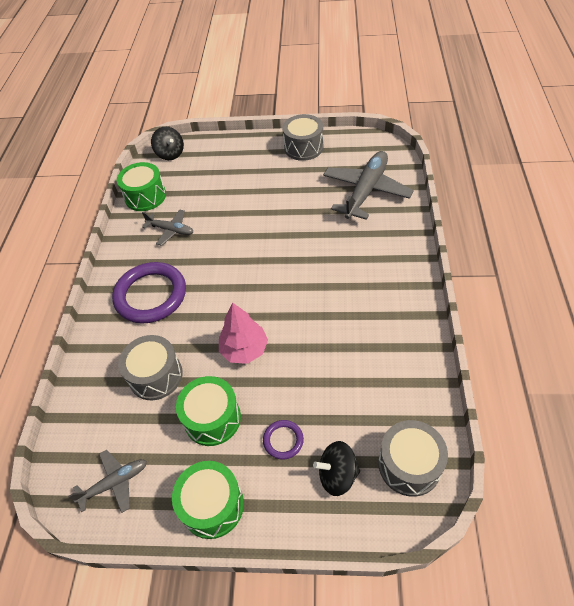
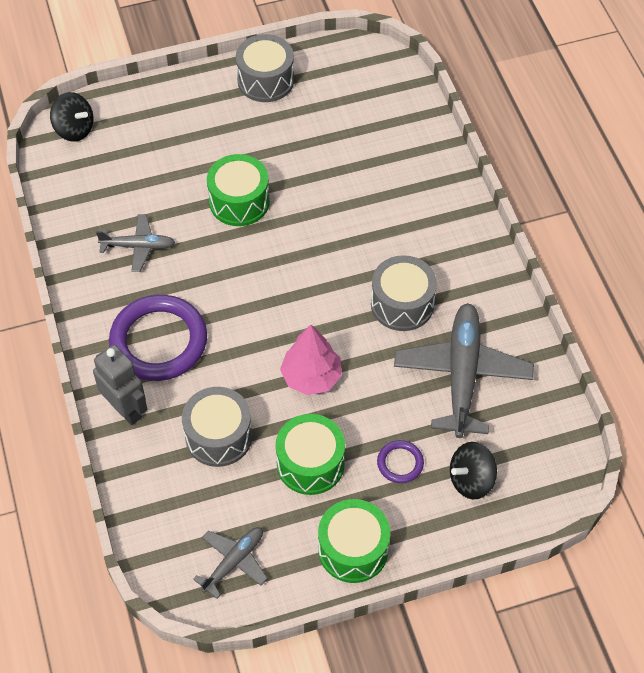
camera: 25 degrees left, 5 degrees up
green drum [117,162,166,211] -> green drum moved to [207,154,270,226]
grey plane [323,151,414,220] -> grey plane moved to [394,303,534,438]
grey drum [378,420,448,497] -> grey drum moved to [371,255,437,331]
none -> grey robot [93,345,148,425]

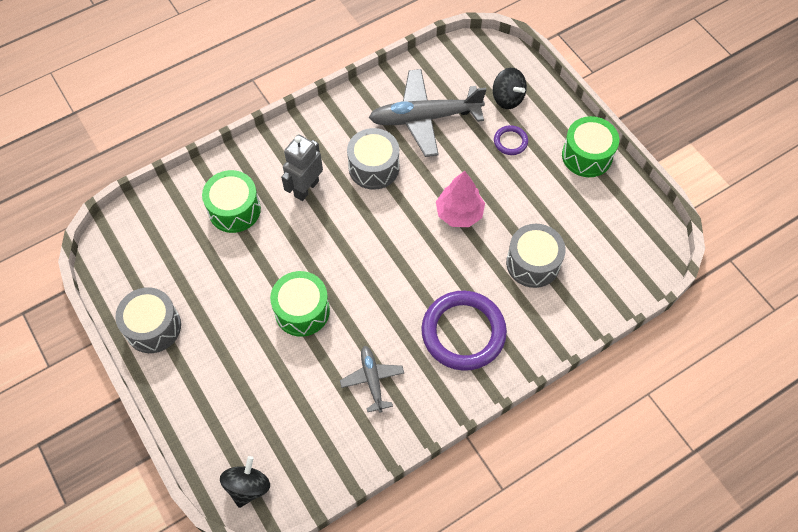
camera: 105 degrees left, 5 degrees up
grey robot [93,345,148,425] -> grey robot moved to [281,134,323,201]
grey plane [193,527,268,599] -> none
green drum [276,414,345,495] -> green drum moved to [202,170,261,233]

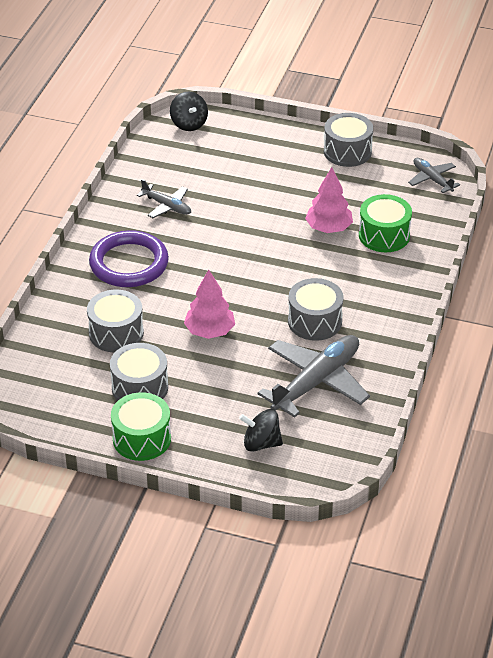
camera: 140 degrees right, 20 degrees down
green drum [270,271,330,337] -> none
grey robot [281,134,323,201] -> none
purple ring [494,125,528,155] -> none
none -> grey drum [110,343,168,401]
none -> pink tree [305,167,353,233]
none -> grey plane [408,158,460,193]

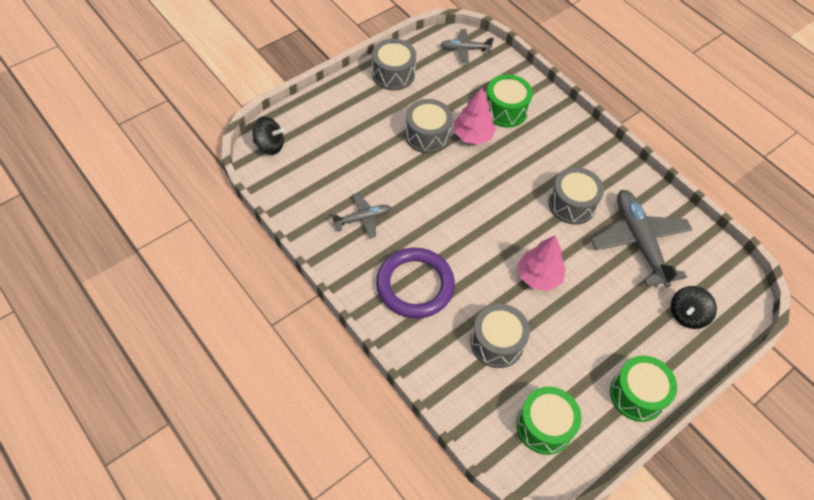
camera: 60 degrees left, 15 degrees up
grey drum [110,343,168,401] -> grey drum moved to [405,99,453,154]
none -> green drum [516,387,581,455]

